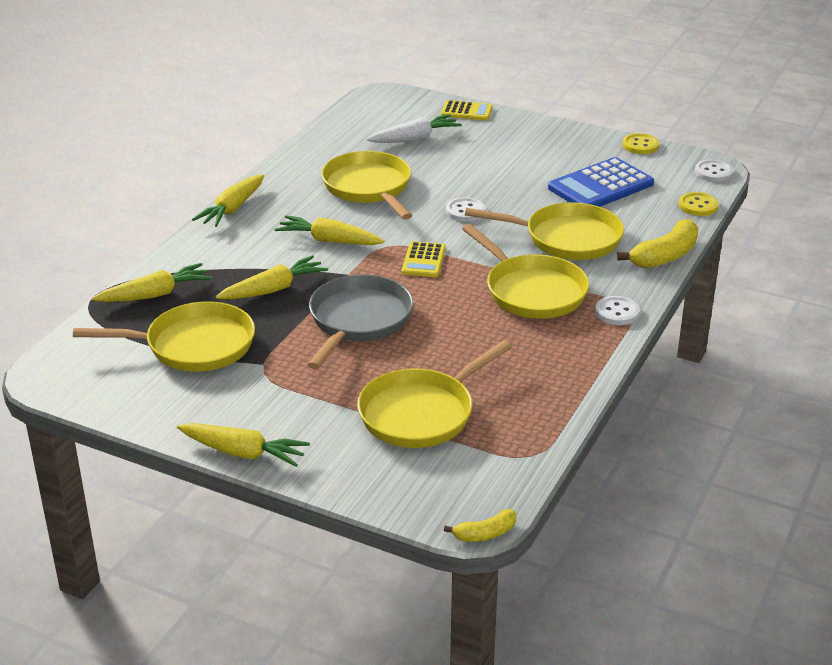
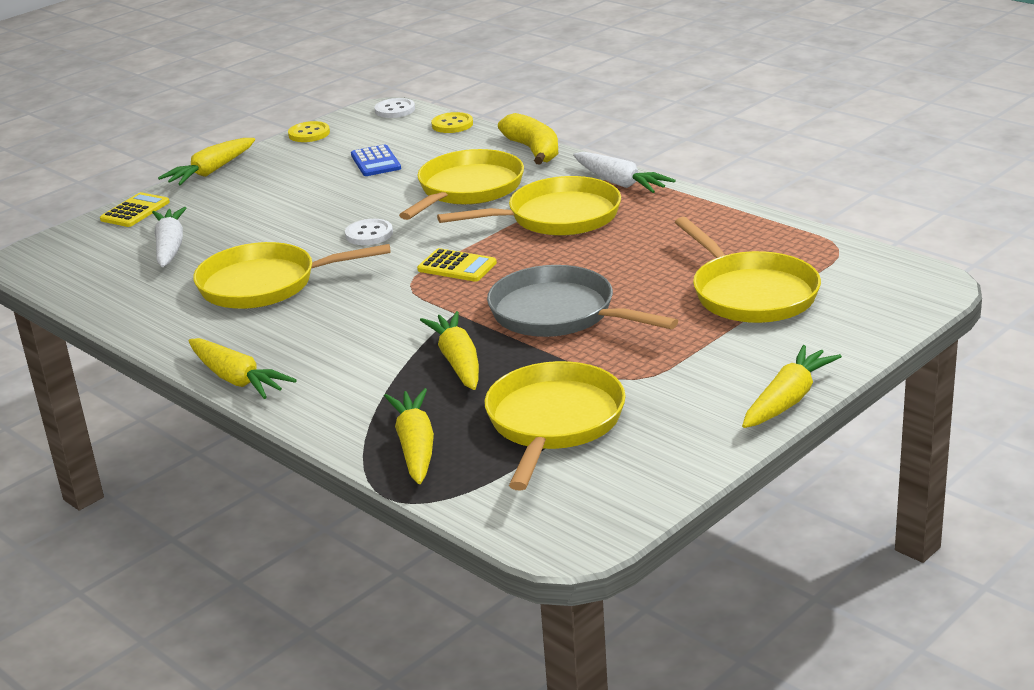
camera: 70 degrees left, 5 degrees down
yellow carrot [275,215,384,245] -> yellow carrot moved to [158,138,255,185]
yellow banana [444,509,516,542] -> none
blue calculator [548,157,654,207] -> blue calculator [351,144,401,176], size x0.57
white button [595,296,640,325] -> white carrot [573,152,676,193]

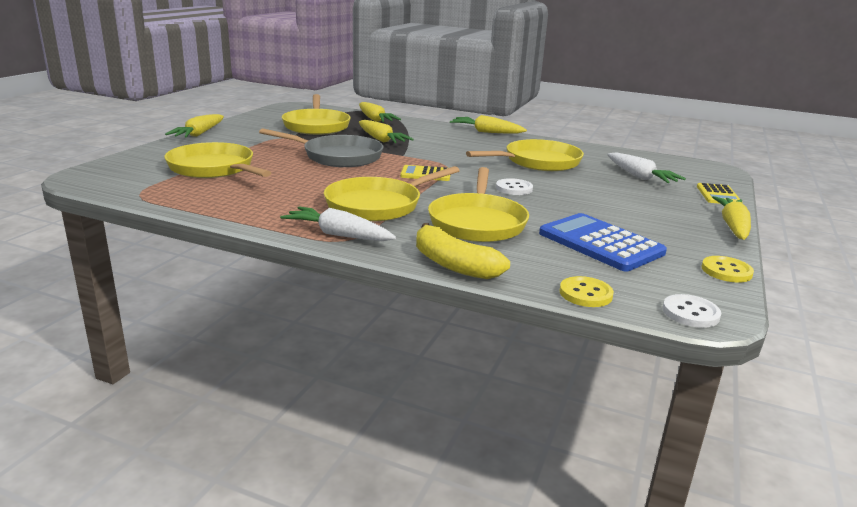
camera: 155 degrees right, 5 degrees down
blue calculator [351,144,401,176] -> blue calculator [539,213,667,271], size x1.77

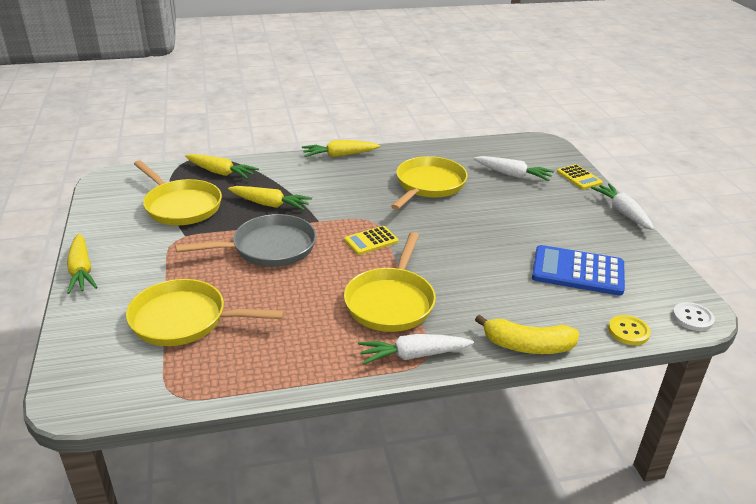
camera: 35 degrees left, 10 degrees up
yellow pan [428,167,529,242] -> none
white button [496,178,533,195] -> none
yellow button [701,256,754,283] -> none
yellow carrot [712,196,751,240] -> white carrot [591,183,654,230]

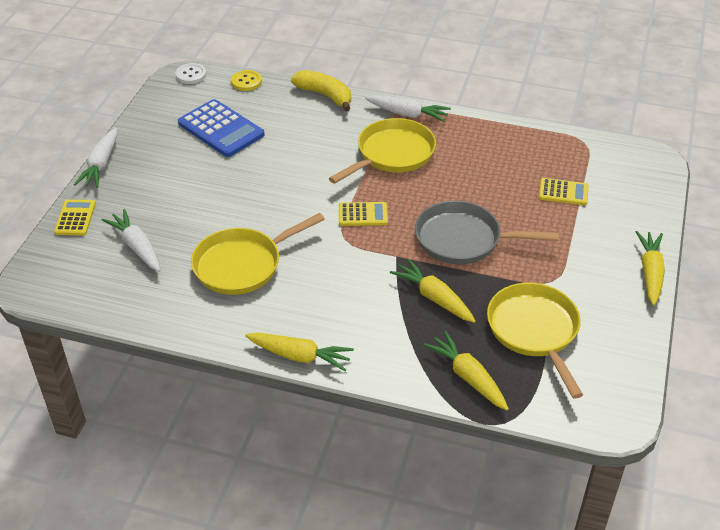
camera: 150 degrees left, 10 degrees up
yellow pan [126,279,285,346] -> yellow calculator [539,178,589,205]

